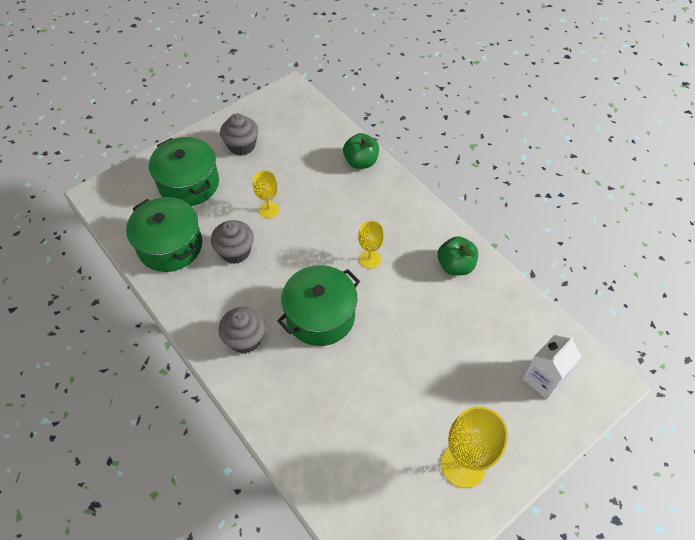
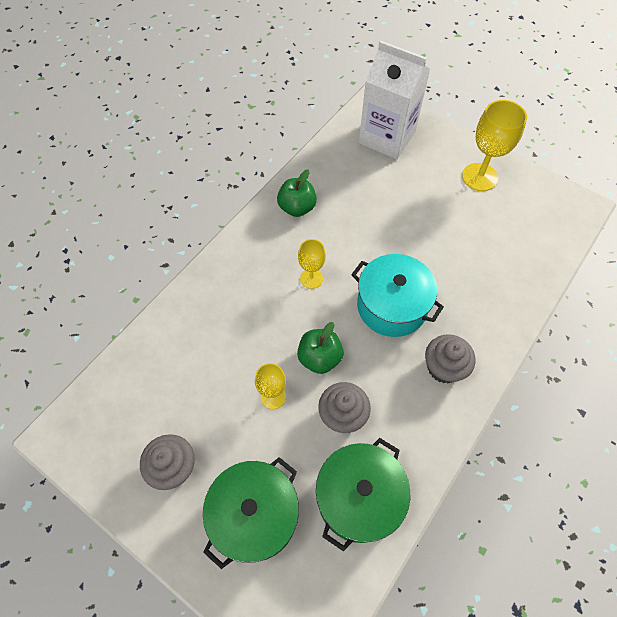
camera: 105 degrees left, 5 degrees up
green pot [277,265,360,346] -> turquoise pot [351,254,444,337]
green apple [343,133,379,169] -> green apple moved to [297,322,344,374]
white carton [522,335,582,399] -> white carton [359,41,430,160], size x1.71

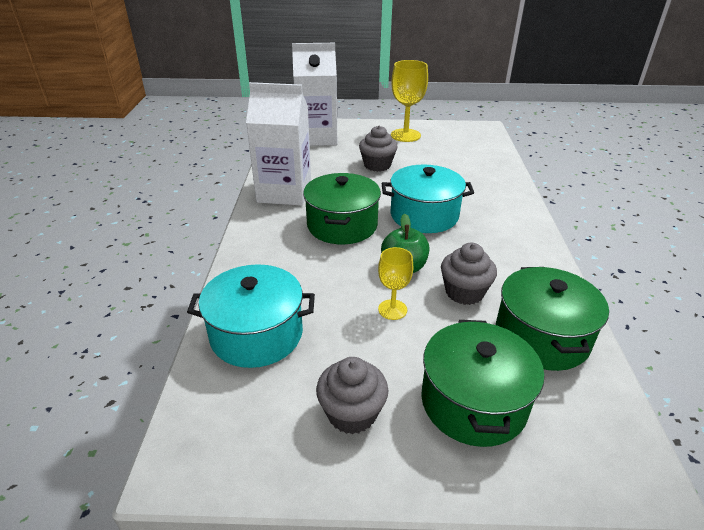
camera: 35 degrees left, 25 degrees down
green apple [277,169,317,217] -> white carton [246,82,311,206]
yellow goblet [298,239,326,289] -> green pot [303,173,381,244]
grey cupcake [425,334,475,383] -> grey cupcake moved to [359,126,397,172]
none -> turquoise pot [187,264,315,368]

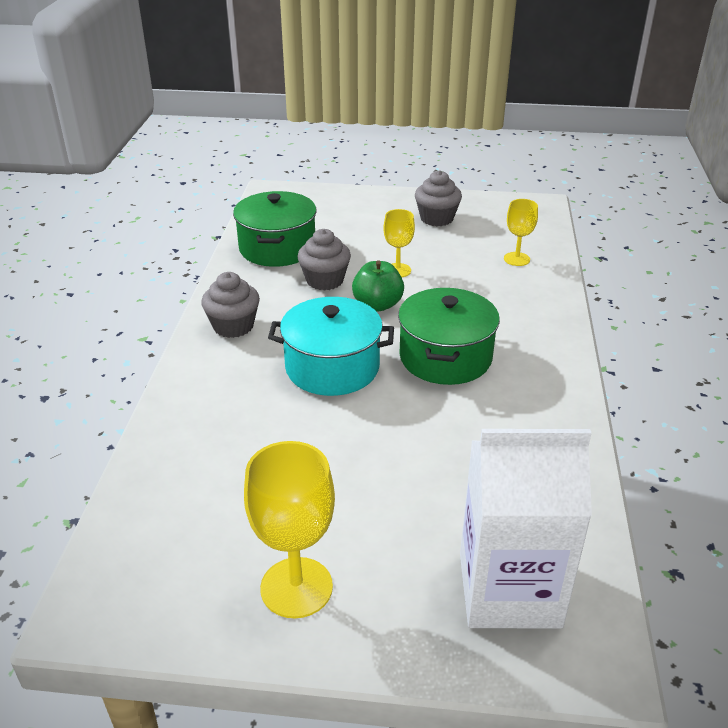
camera: 175 degrees left, 0 degrees up
turquoise pot [187,264,315,368] -> yellow goblet [504,199,538,266]
white carton [246,82,311,206] -> none
grey cupcake [359,126,397,172] -> grey cupcake moved to [201,272,260,338]
green pot [421,320,544,447] -> none

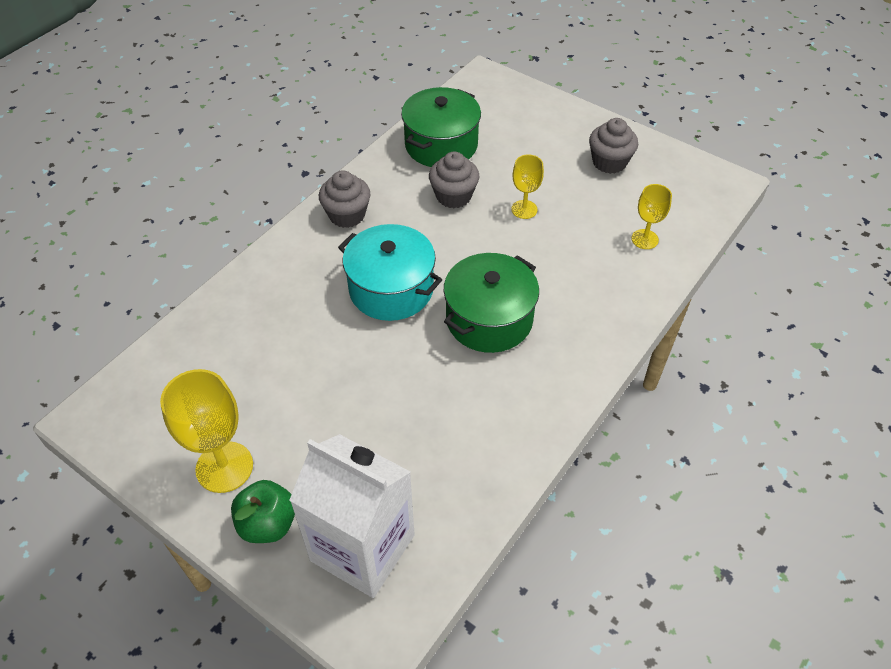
camera: 30 degrees right, 15 degrees up
green apple [352,260,404,312] -> green apple moved to [231,480,295,543]

